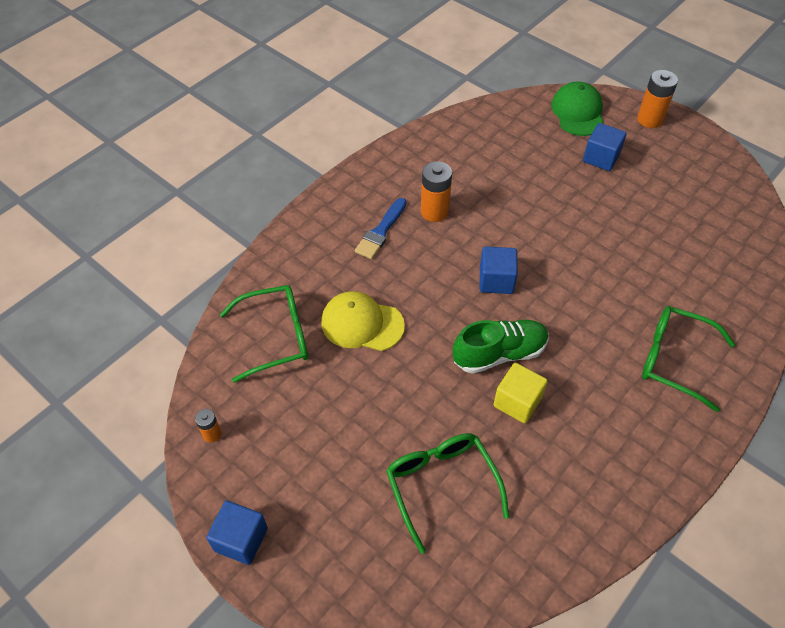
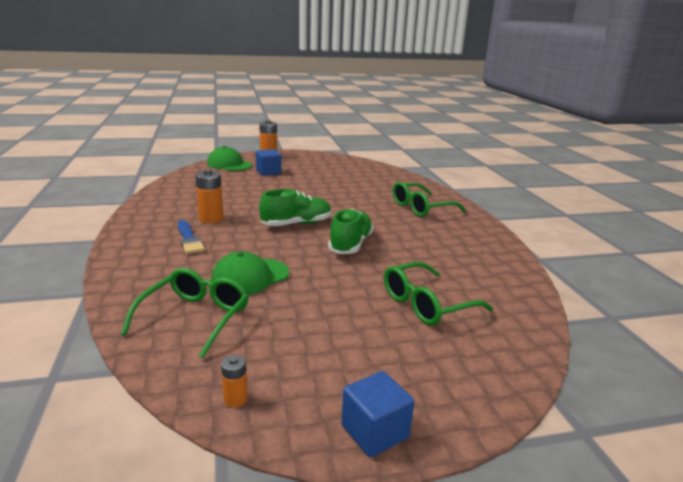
camera: 55 degrees left, 30 degrees down
yellow cap [321,291,405,351] -> green cap [211,251,289,295]
green glasses [386,433,509,554] -> green glasses turned 45 degrees counterclockwise [384,262,493,325]
blue cube [480,246,518,294] -> green shoe [259,189,331,226]
yellow cube [493,363,548,424] -> none

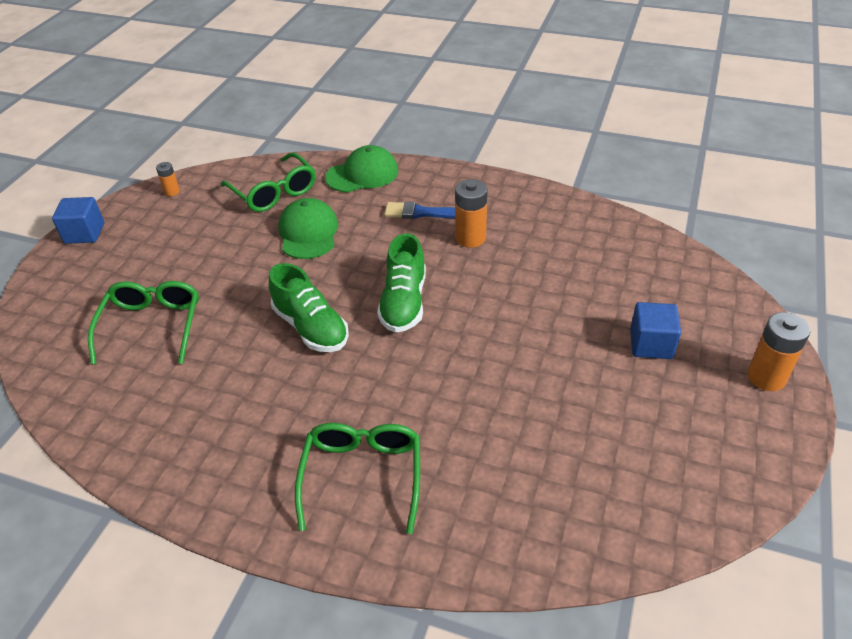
camera: 125 degrees right, 20 degrees up
green cap [207,146,252,171] -> green cap moved to [325,145,398,192]

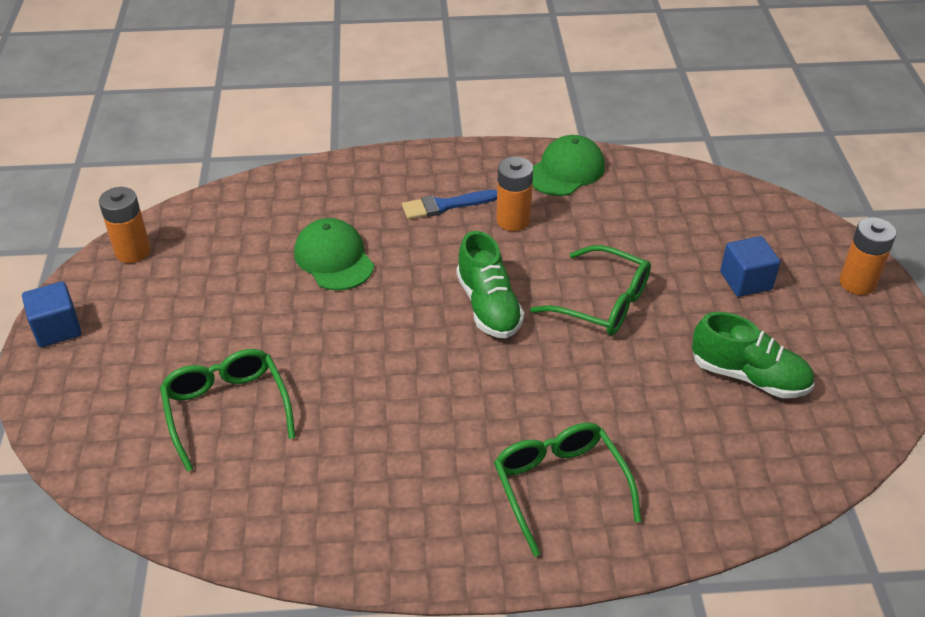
camera: 25 degrees left, 0 degrees up
orange battery [156,162,180,196] -> orange battery [99,187,151,263], size x1.83
green glasses [221,153,316,212] -> green glasses moved to [530,245,651,336]
green shoe [269,263,349,352] -> green shoe moved to [692,312,814,398]
green cap [325,145,398,192] -> green cap moved to [532,135,605,196]

